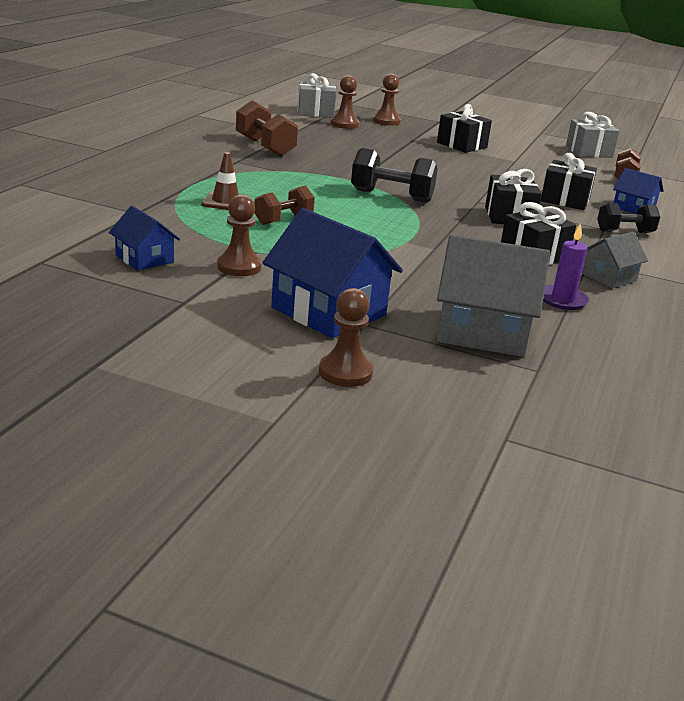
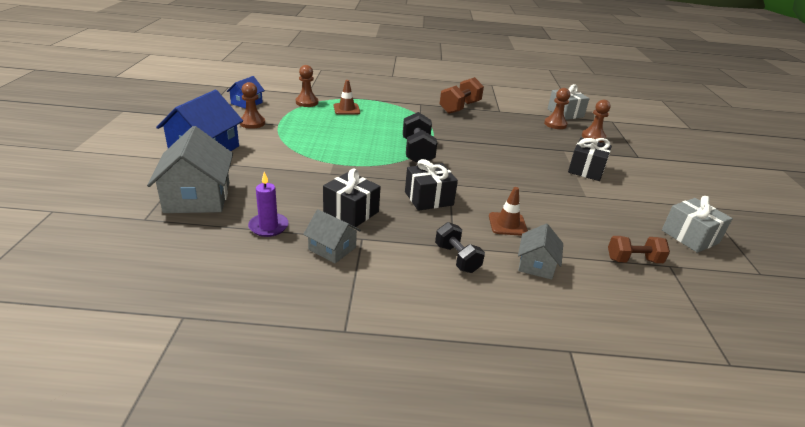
camera: 70 degrees right, 5 degrees up
brown dumbbell [254,186,315,225] -> none
brown pawn [319,288,373,387] -> brown pawn moved to [296,65,318,107]
black gift [541,153,597,210] -> brown traffic cone [489,187,528,236]
blue house [613,168,663,215] -> grey house [518,224,563,280]

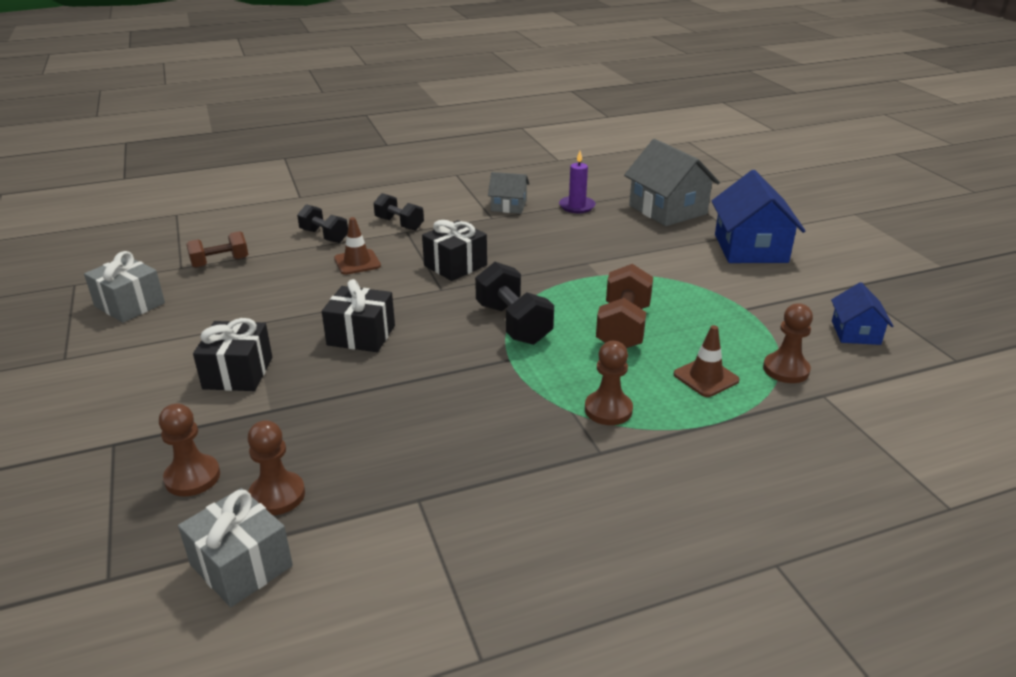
camera: 160 degrees right, 0 degrees up
brown pawn [240,82,265,129] -> brown pawn moved to [585,341,633,425]
black gift [323,169,381,227] -> black gift moved to [322,279,395,352]
brown dumbbell [440,77,484,114] -> brown dumbbell moved to [596,264,653,348]
grey house [518,224,563,280] -> black dumbbell [297,204,348,243]

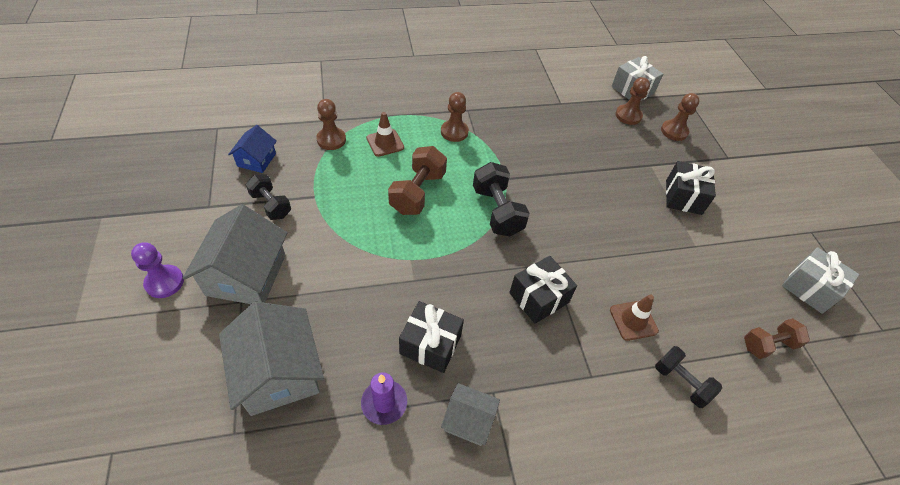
camera: 175 degrees left, 20 degrees up
black gift [322,279,395,352] -> black gift moved to [399,301,464,373]
black dumbbell [374,193,424,231] -> black dumbbell moved to [246,174,291,220]
blue house [712,170,805,263] -> grey house [183,204,287,304]
none -> purple pawn [131,242,184,298]

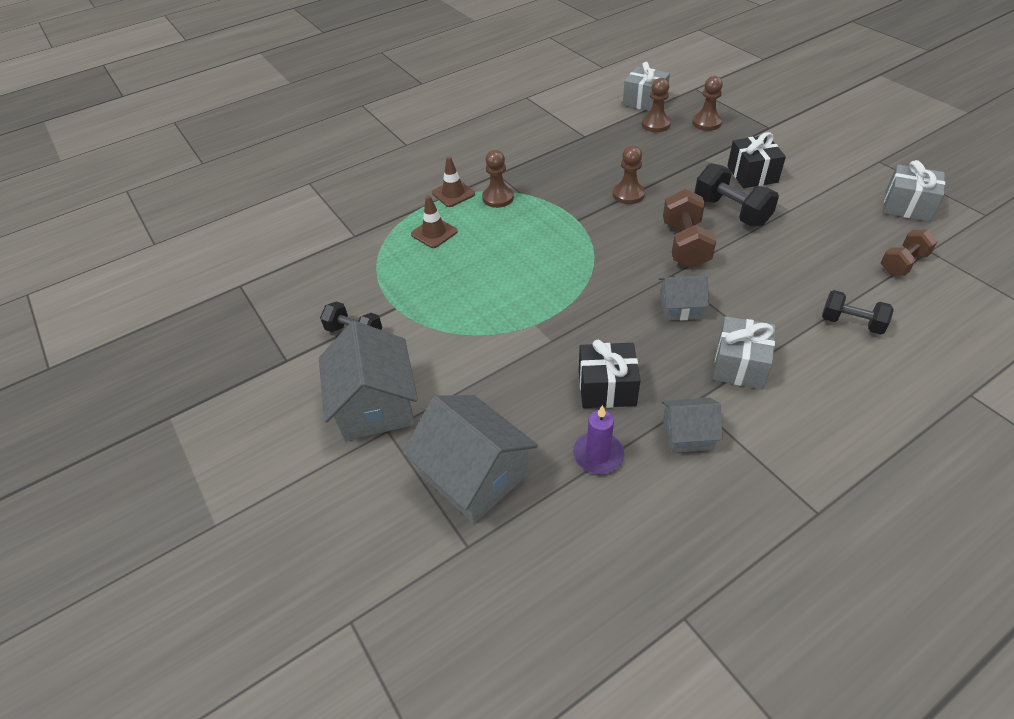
camera: 15 degrees left, 5 degrees down
purple pawn [131,242,184,298] -> none
blue house [228,125,277,173] -> none
brown pawn [316,99,346,150] -> brown pawn moved to [613,146,645,204]
brown dumbbell [388,146,447,215] -> brown dumbbell moved to [663,189,716,268]
black dumbbell [473,162,530,236] -> black dumbbell moved to [695,163,779,227]
black gift [509,256,577,324] -> grey house [659,275,709,321]
brown traffic cone [610,294,659,341] -> brown traffic cone moved to [432,157,475,207]
none -> grey gift [713,316,776,389]

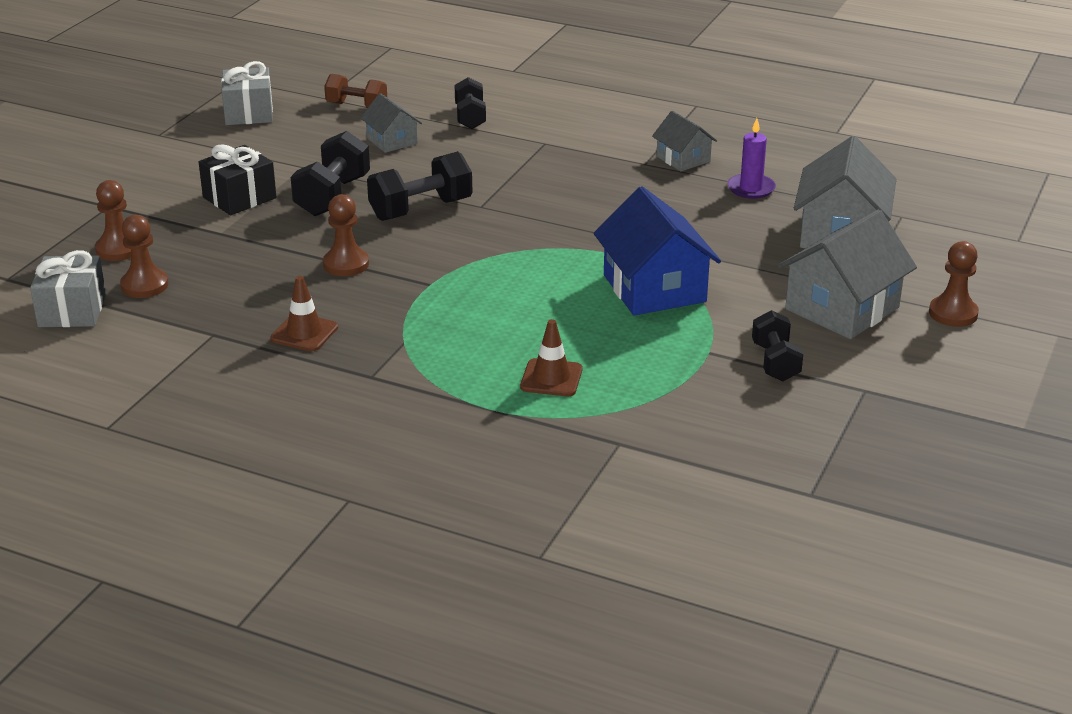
camera: 125 degrees left, 15 degrees down
brown traffic cone [432,157,475,207] -> brown traffic cone moved to [270,276,338,351]
brown pawn [482,150,514,208] -> brown pawn moved to [929,241,979,327]
black gift [579,340,640,408] -> none
grey house [659,275,709,321] -> grey house moved to [360,93,422,153]
brown dumbbell [663,189,716,268] -> black dumbbell [367,151,472,221]
grey gift [713,316,776,389] -> none
none -> blue house [594,186,721,315]

